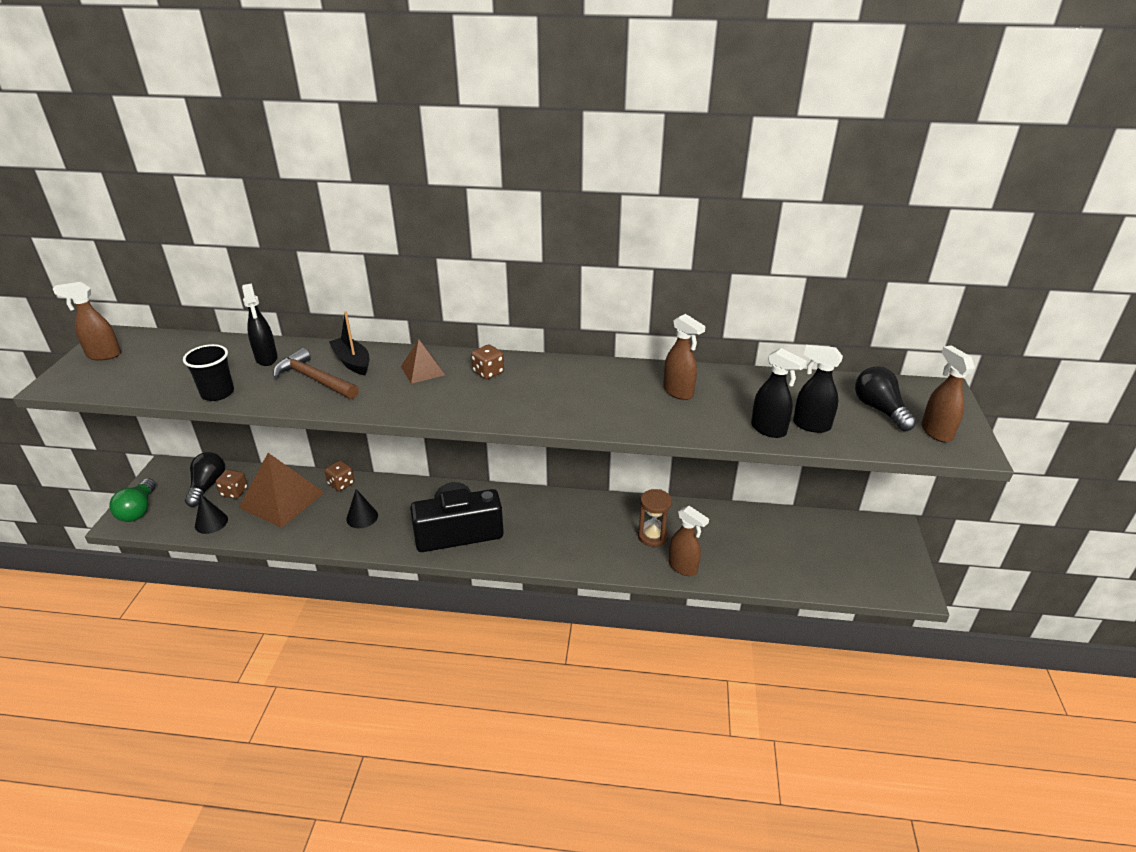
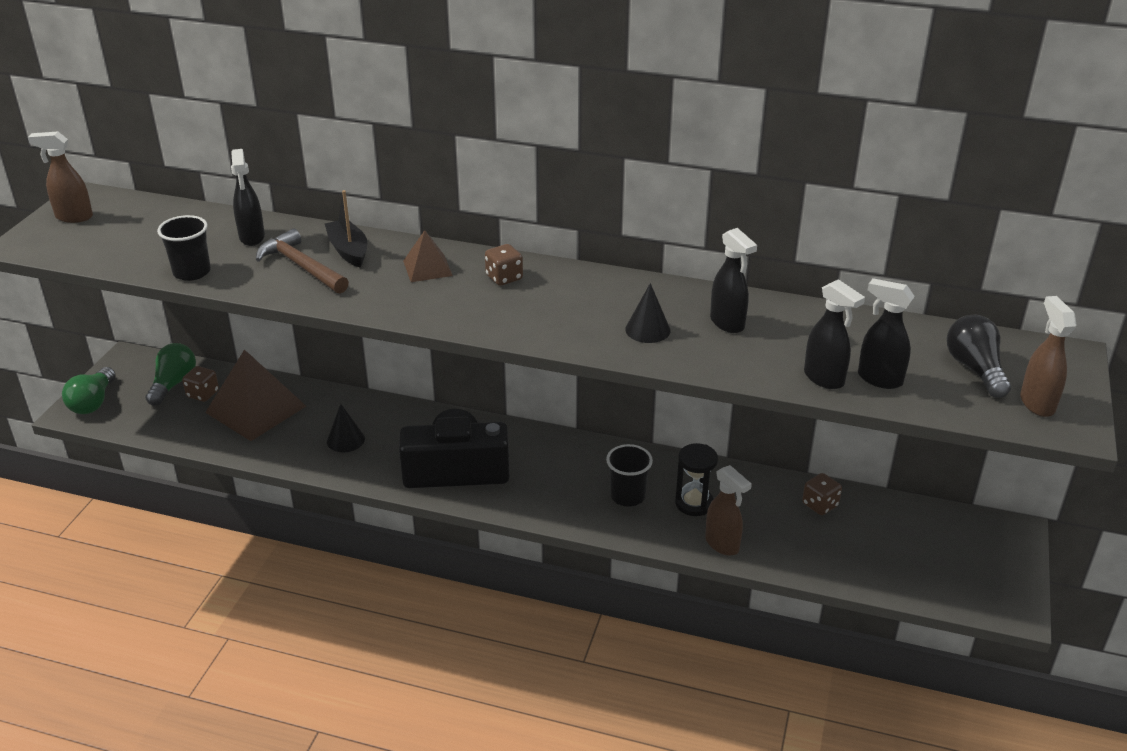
camera: 10 degrees right, 0 degrees up
black light bulb [185,452,225,507] -> green light bulb [145,343,196,406]
black cone [195,494,228,534] -> black cone moved to [625,283,670,343]
brown dice [325,461,354,491] -> brown dice moved to [802,473,842,515]
brown hourglass [638,489,672,547] -> black hourglass [675,443,718,516]
brown spray bottle [663,314,706,400] -> black spray bottle [710,228,757,333]
none -> black cup [606,444,653,507]

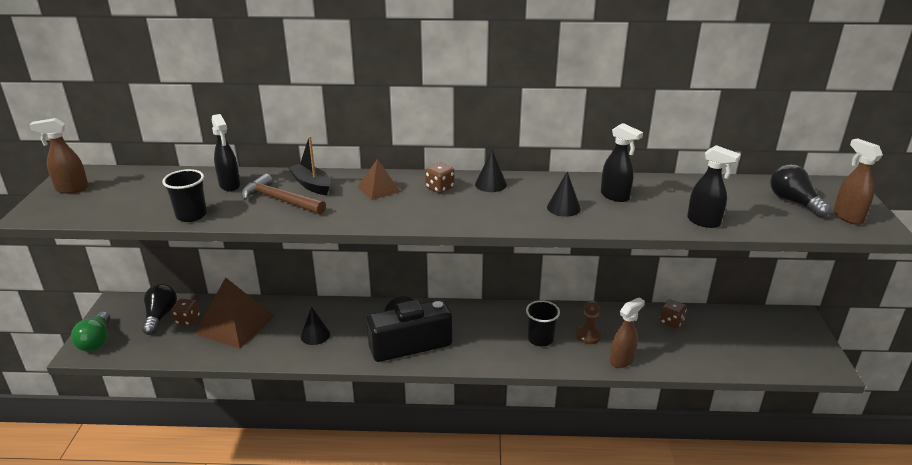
camera: 15 degrees left, 5 degrees down
green light bulb [145,343,196,406] -> black light bulb [142,284,177,335]
black hourglass [675,443,718,516] -> brown pawn [576,301,601,344]
brown spray bottle [705,465,752,556] -> brown spray bottle turned 75 degrees counterclockwise [610,298,645,368]
black spray bottle [858,278,915,389] -> none
none -> black cone [475,150,507,192]

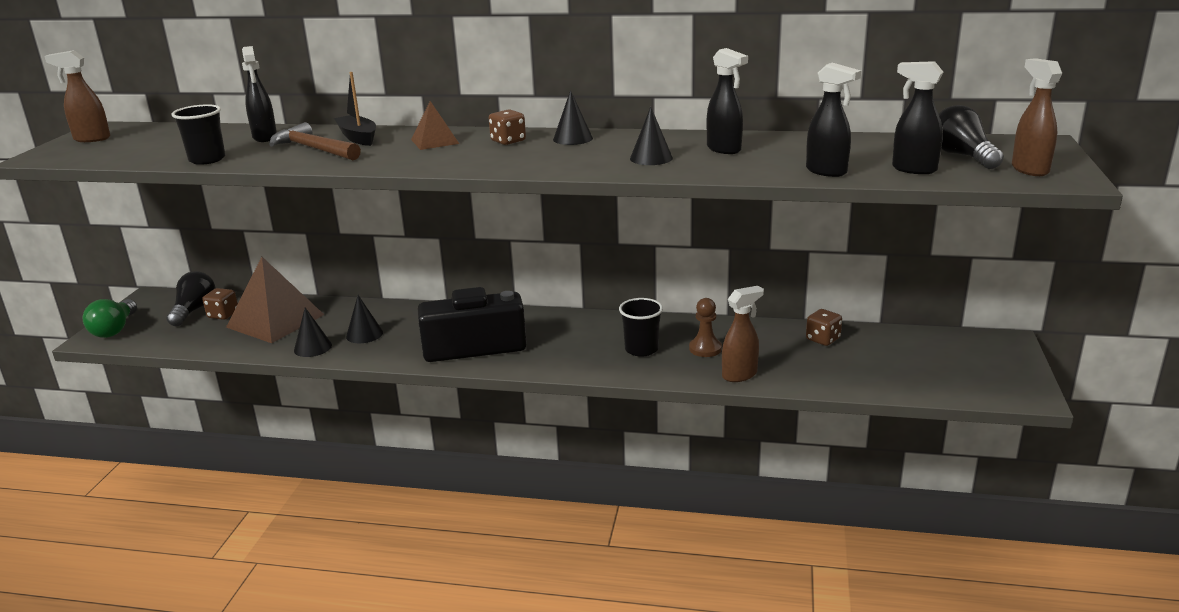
camera: 10 degrees right, 5 degrees down
none -> black cone [294,308,332,357]
none -> black spray bottle [892,61,943,174]

